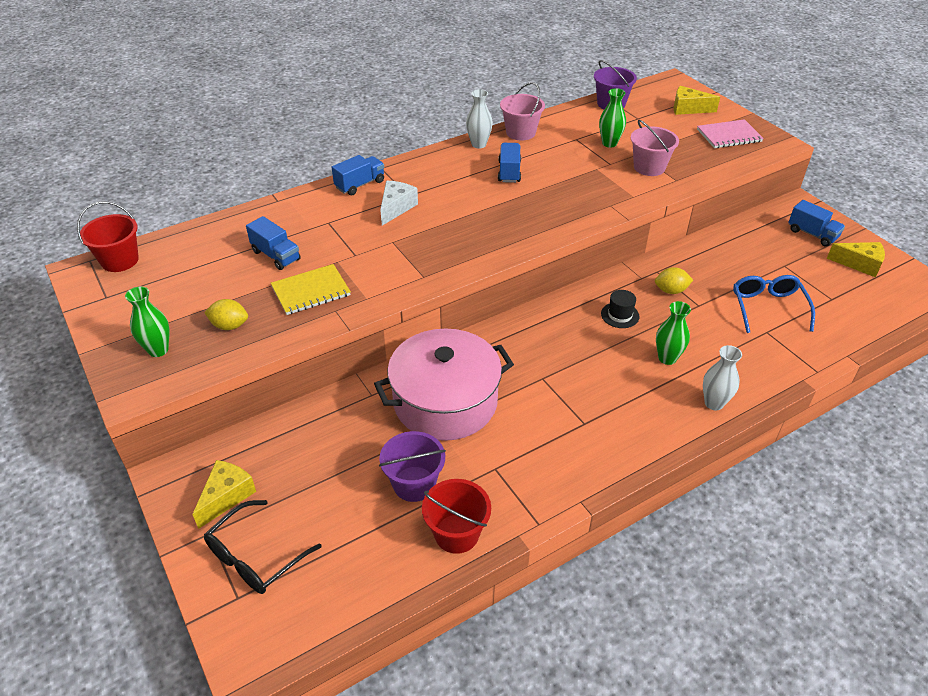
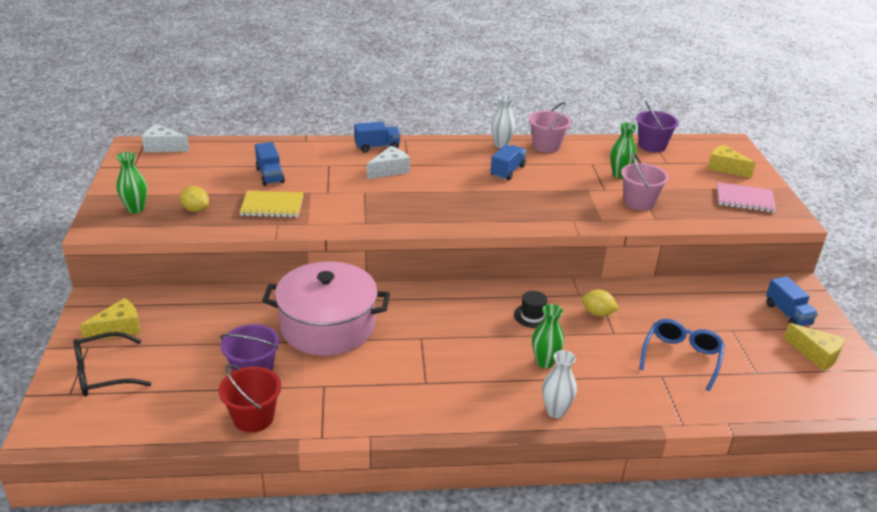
camera: 25 degrees right, 10 degrees down
red bucket [77,201,139,272] -> white cheese [142,124,189,152]

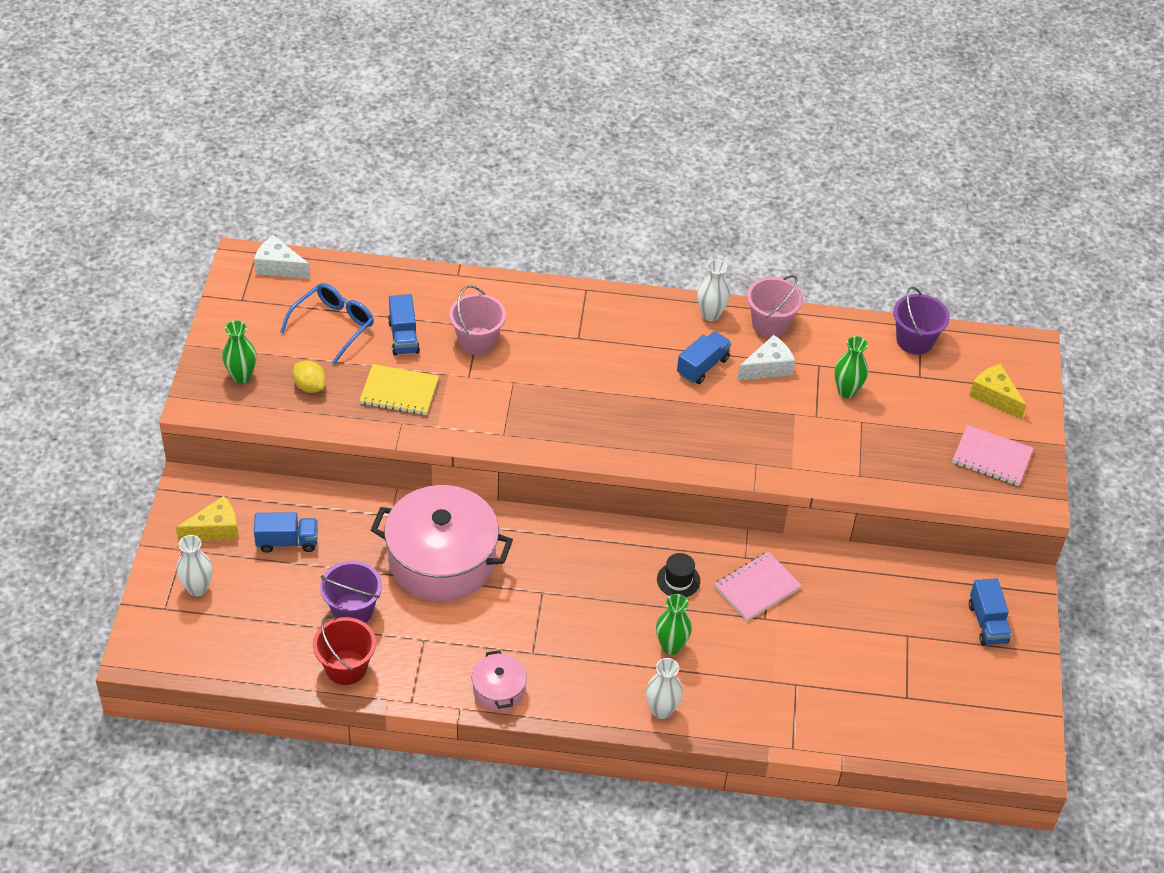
camera: 10 degrees right, 15 degrees up
black glasses [73,332,152,396] -> white vase [176,535,213,597]
blue truck [354,122,401,153] -> blue truck moved to [254,512,318,553]
white cheese [367,146,410,179] -> white cheese moved to [737,335,795,380]
yellow lemon [582,289,619,317] -> pink notebook [714,551,802,621]
pink bucket [621,153,669,211] -> pink bucket moved to [449,285,506,355]
blue glasses [639,319,725,391] -> blue glasses moved to [280,283,374,365]
yellow cheese [784,323,845,371] -> none
none -> pink pot [472,650,527,711]

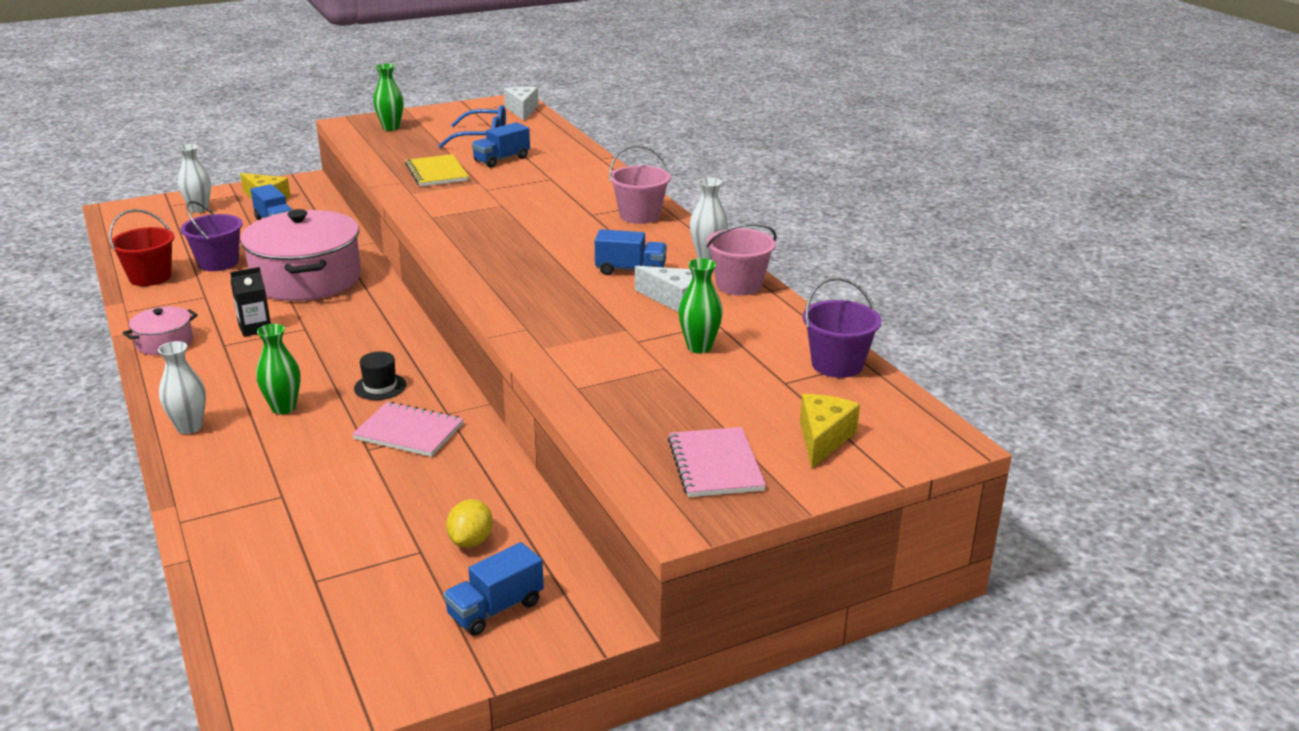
camera: 60 degrees right, 20 degrees down
yellow lemon [293,361,326,393] -> yellow lemon moved to [446,499,493,548]
pink bucket [449,285,506,355] -> pink bucket moved to [609,145,671,224]
none -> black carton [230,267,271,337]

